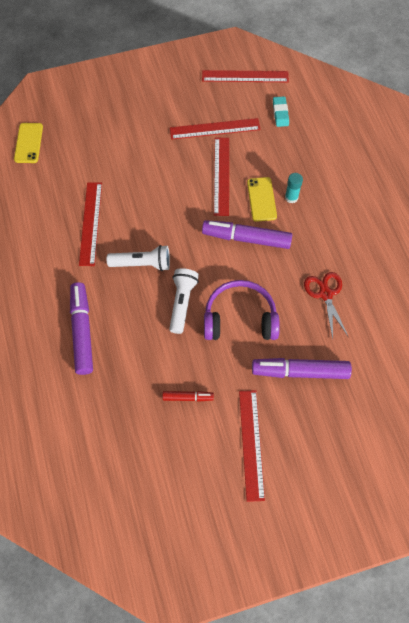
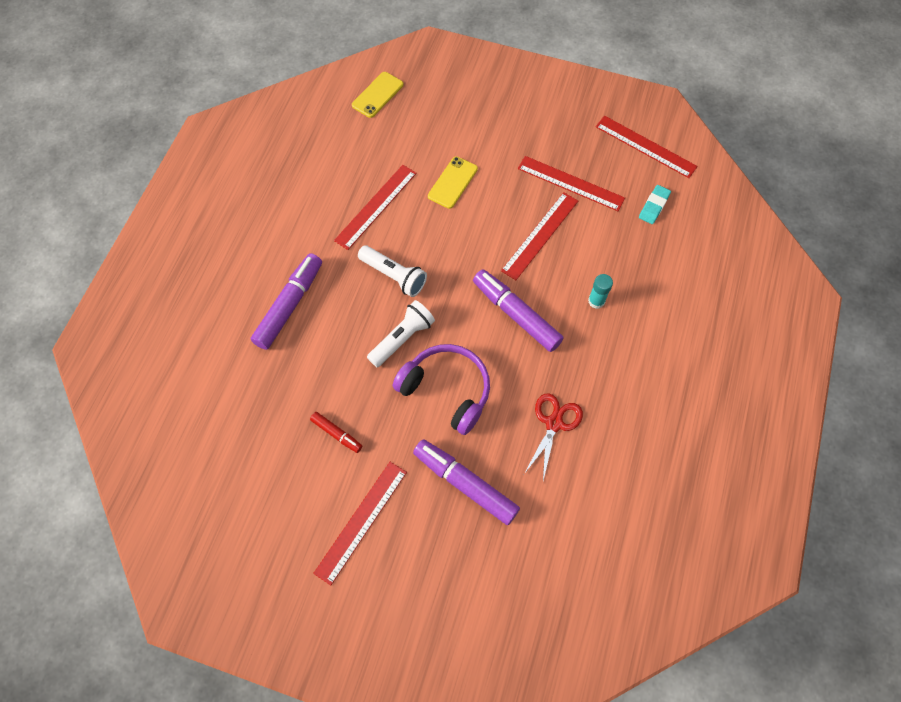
camera: 35 degrees right, 0 degrees up
yellow phone [247,177,277,222] -> yellow phone moved to [428,156,478,209]

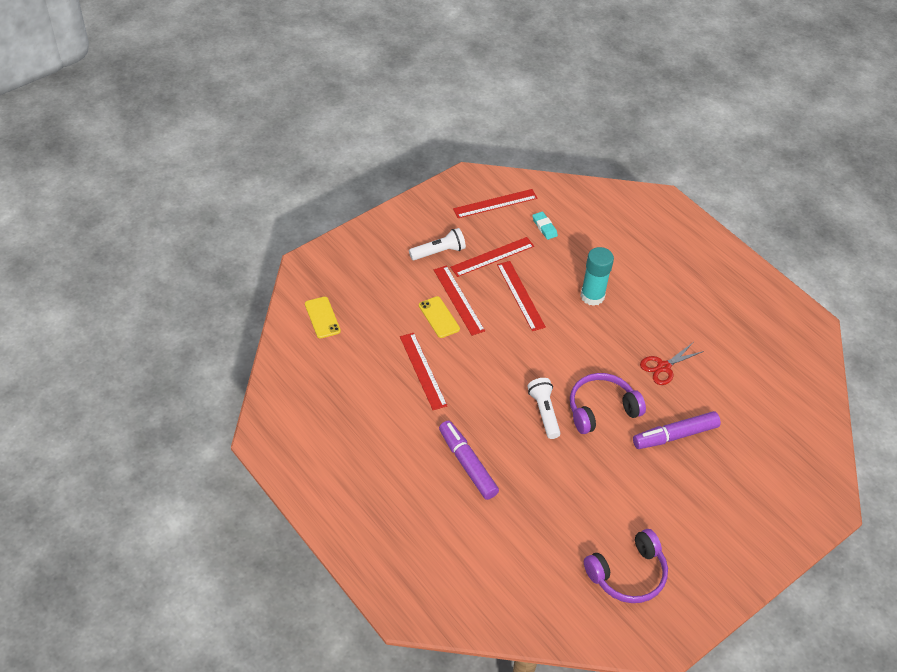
camera: 60 degrees left, 15 degrees down
red marker [310,412,362,453] -> none
red ruler [313,462,407,585] -> red ruler moved to [434,265,485,336]
white flashlight [358,245,427,297] -> white flashlight moved to [409,228,466,260]
purple marker [473,269,564,352] -> none
red scissors [524,393,583,481] -> red scissors turned 90 degrees counterclockwise [640,343,704,385]
turquoise glue stick [588,274,613,309] -> turquoise glue stick [580,247,614,306], size x1.87
none -> purple headphones [584,529,668,603]

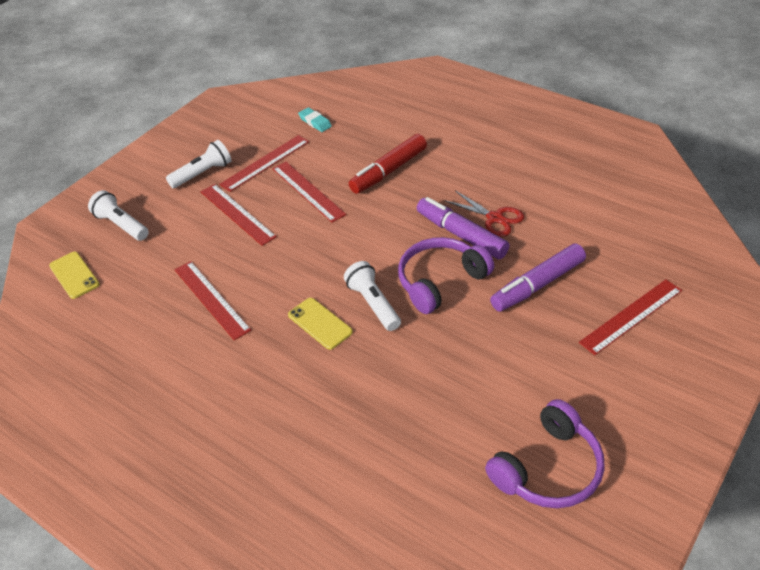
camera: 10 degrees left, 5 degrees down
yellow phone [419,296,460,338] -> yellow phone moved to [288,298,353,350]
purple marker [439,421,499,500] -> purple marker moved to [417,197,510,259]
red ruler [453,189,538,218] -> red ruler moved to [579,279,682,355]
turquoise glue stick [580,247,614,306] -> red marker [349,134,427,194]
red scissors [640,343,704,385] -> red scissors turned 90 degrees counterclockwise [446,190,524,237]
none -> white flashlight [88,190,149,241]

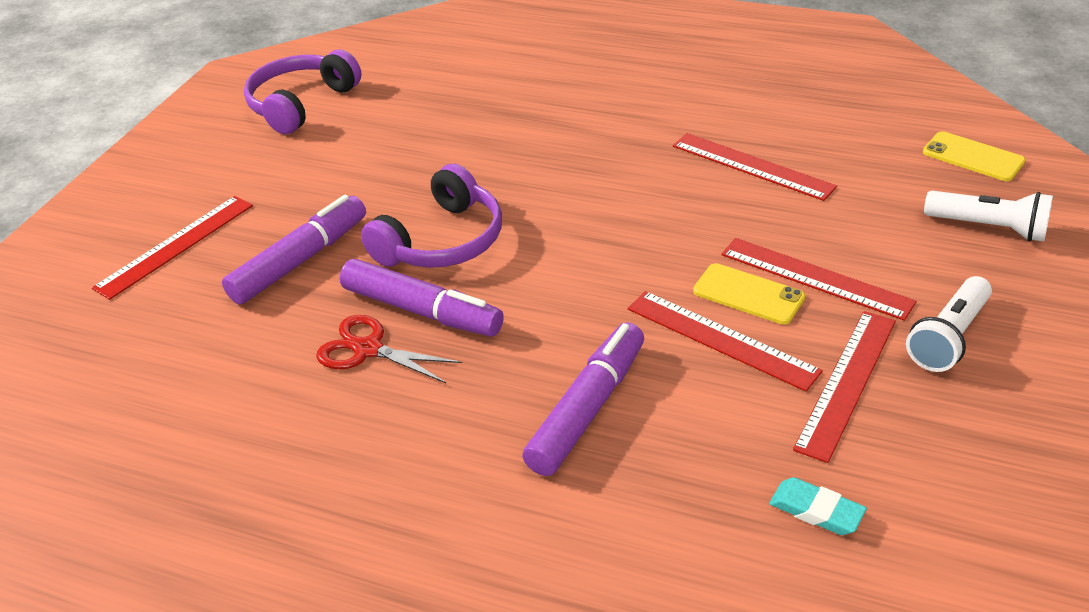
camera: 165 degrees right, 5 degrees down
yellow phone [288,298,353,350] -> yellow phone moved to [693,263,805,325]
white flashlight [344,261,401,331] -> none
red marker [349,134,427,194] -> purple marker [522,323,644,476]

